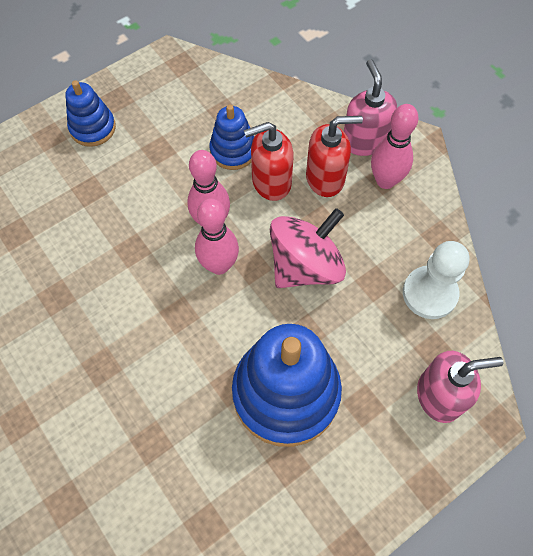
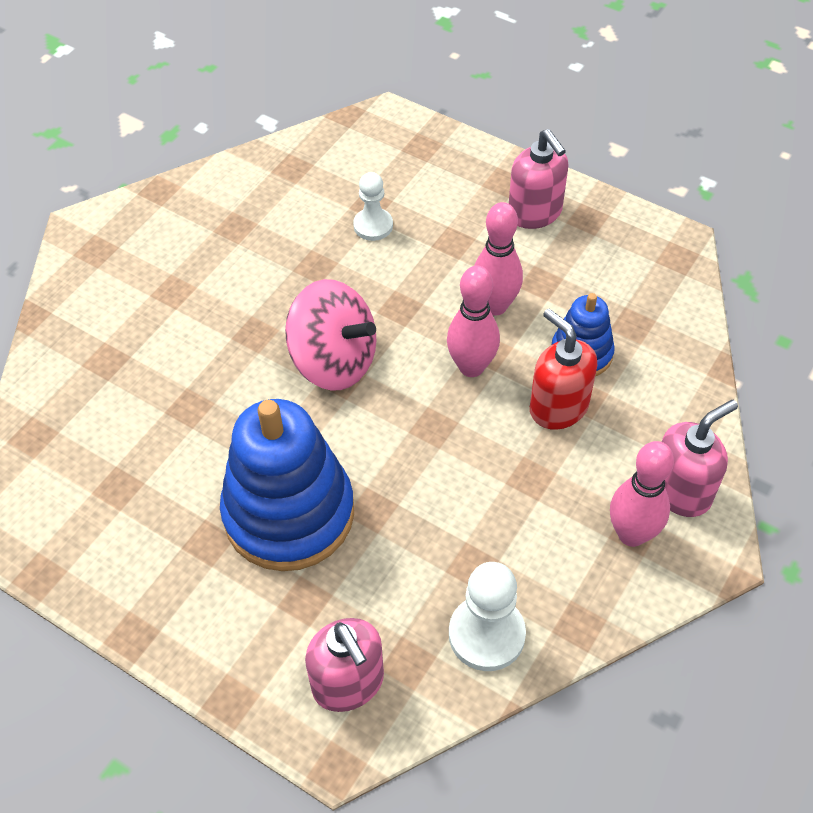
camera: 70 degrees right, 10 degrees down
blue stacking toy [65,80,116,147] -> pink soap dispenser [509,129,568,229]
pink bowling pin [195,198,239,275] -> pink bowling pin moved to [474,202,523,316]
pink spinning top [270,208,346,288] -> pink spinning top moved to [285,279,376,391]
red soap dispenser [306,116,363,197] -> none
none -> white pawn [353,172,393,241]

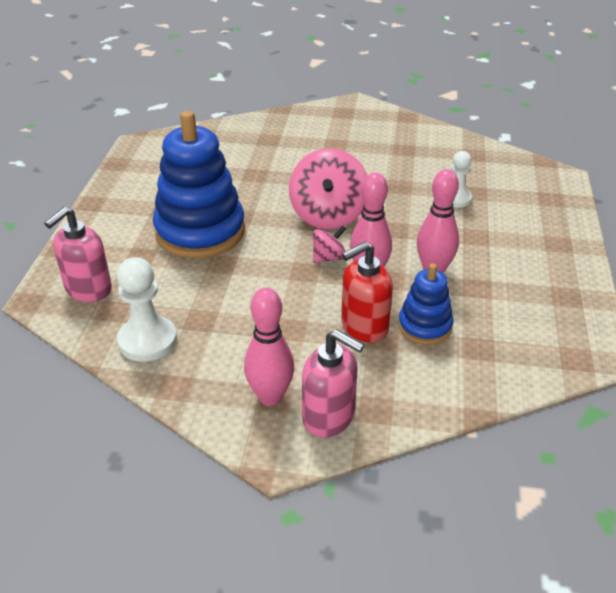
camera: 65 degrees right, 15 degrees down
pink soap dispenser [509,129,568,229] -> none
red soap dispenser [530,309,597,430] -> red soap dispenser turned 150 degrees counterclockwise [341,241,393,343]
none -> pink spinning top [313,225,346,263]

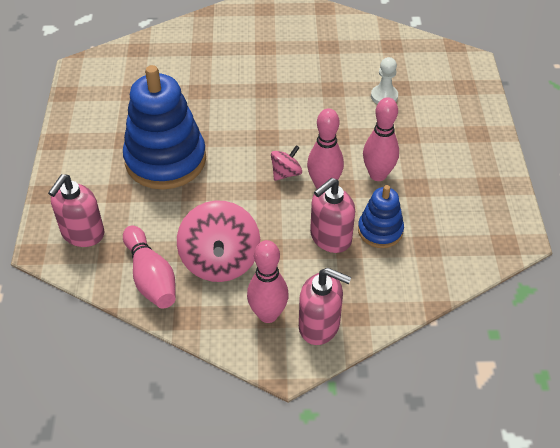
camera: 10 degrees left, 10 degrees up
white pawn [117,257,177,362] -> pink bowling pin [123,225,176,309]
pink spinning top [289,148,367,229] -> pink spinning top moved to [177,200,260,282]
red soap dispenser [341,241,393,343] -> pink soap dispenser [310,178,355,253]

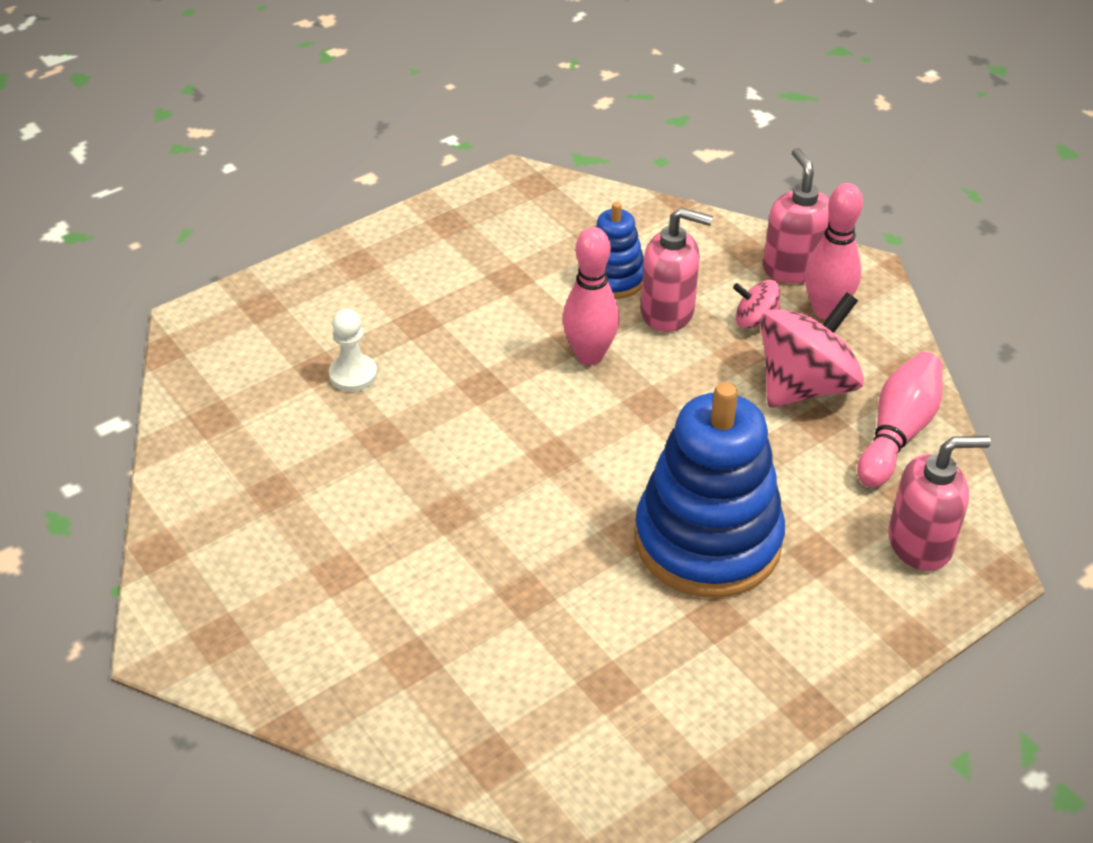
camera: 125 degrees left, 5 degrees down
pink spinning top [271,145,302,181] -> pink spinning top moved to [733,280,780,329]
pink bowling pin [363,97,399,181] -> none

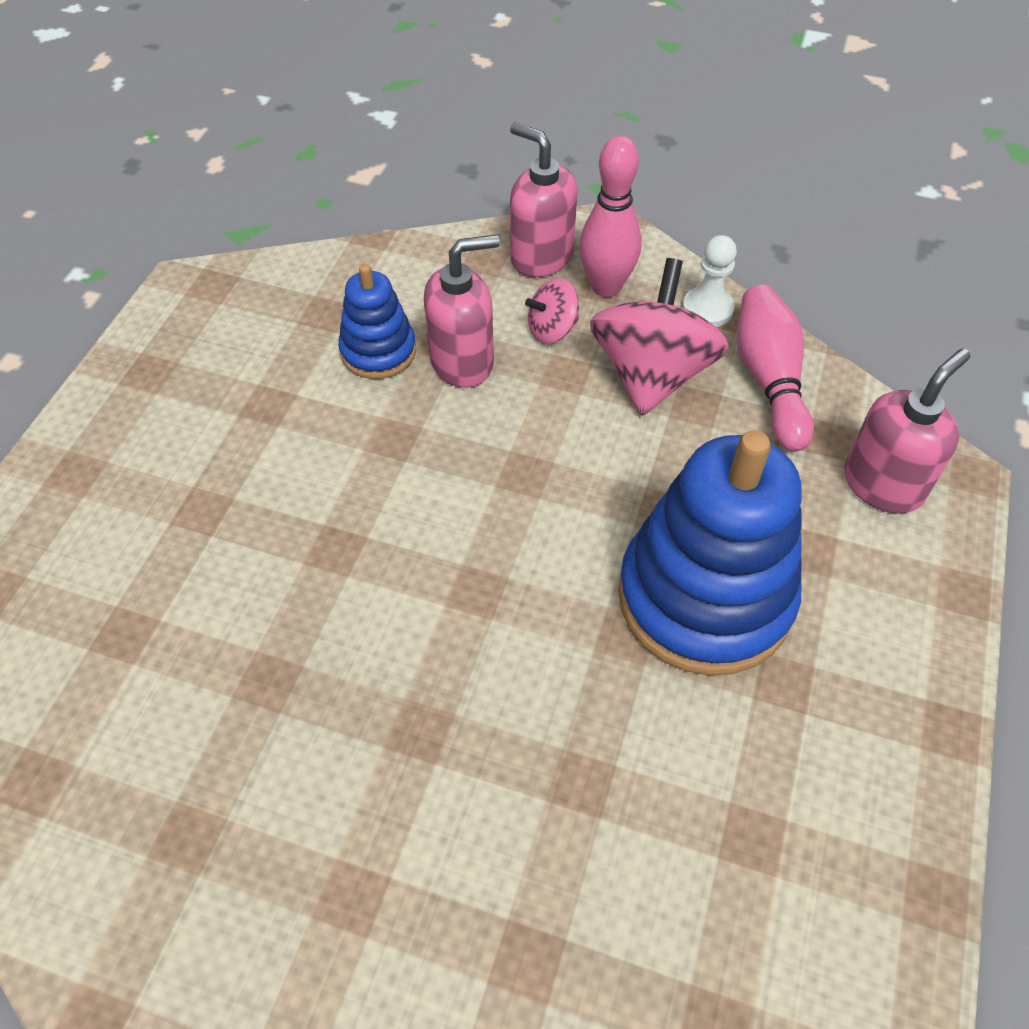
camera: 35 degrees left, 10 degrees up
white pawn [329,309,377,392] -> white pawn moved to [682,235,737,327]
pink bowling pin [562,227,619,365] -> none

